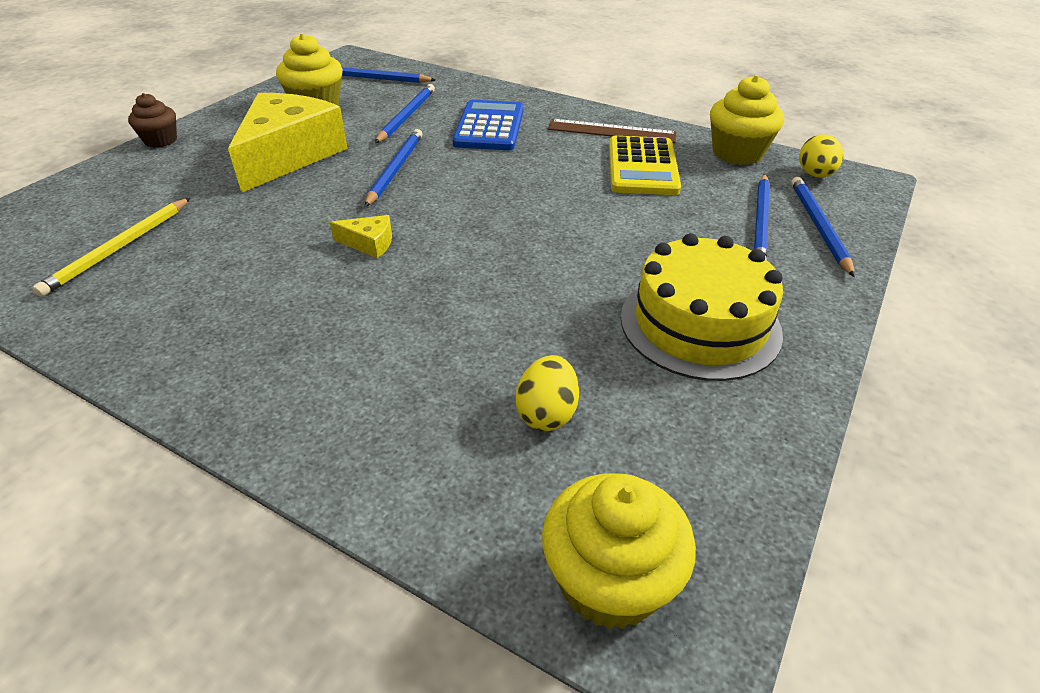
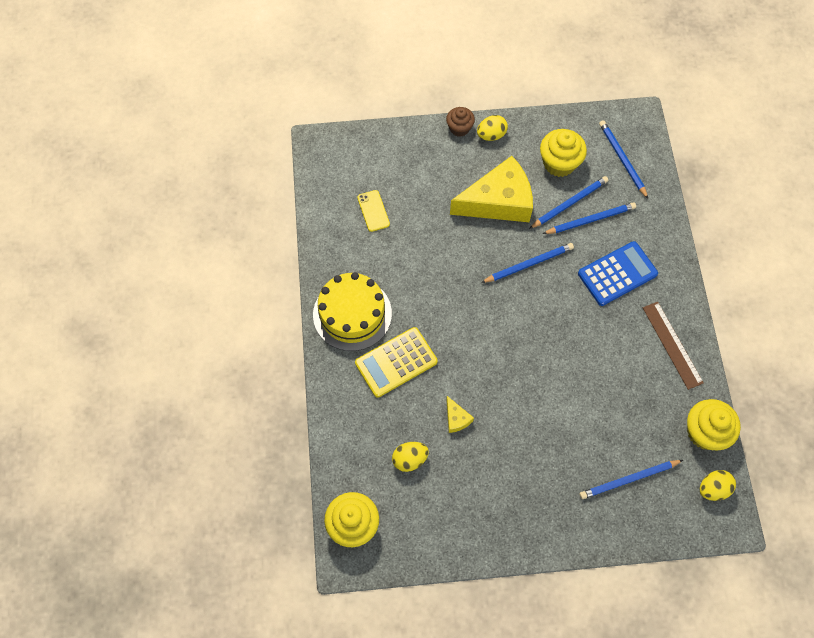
camera: 55 degrees right, 25 degrees up
yellow pencil [33,198,190,297] -> yellow phone [357,190,390,232]
yellow cheese [330,215,392,259] -> yellow cheese moved to [446,396,474,433]
yellow calculator [609,136,681,195] -> yellow calculator moved to [355,327,438,398]
yellow cake [621,233,783,381] -> yellow cake moved to [313,272,392,351]
blue pencil [791,177,855,277] -> blue pencil moved to [529,176,608,229]
none -> yellow egg [477,115,508,141]

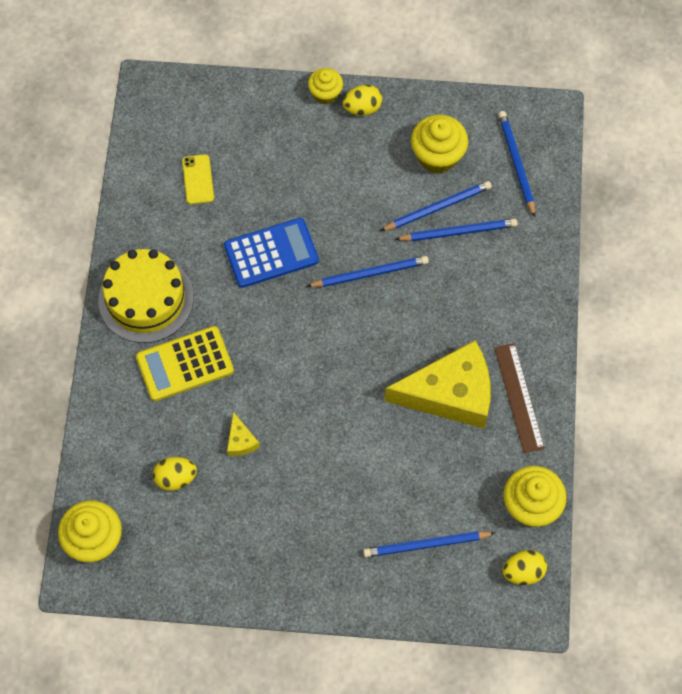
camera: 10 degrees right, 0 degrees up
brown cupcake [446,107,475,137] -> yellow cupcake [308,68,343,104]
yellow cheese [450,156,533,222] -> yellow cheese moved to [385,340,491,429]
blue calculator [578,241,658,306] -> blue calculator moved to [224,218,319,288]

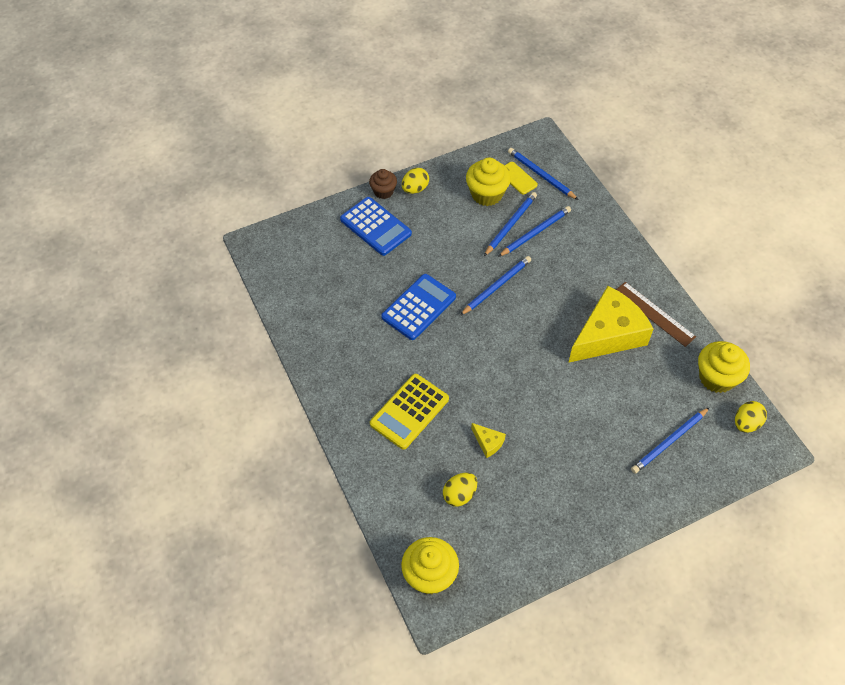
camera: 30 degrees left, 10 degrees down
yellow cake [98,249,193,343] -> none
yellow phone [182,154,214,204] -> yellow phone moved to [504,162,538,195]
yellow cupcake [308,68,343,104] -> brown cupcake [369,169,397,199]
none -> blue calculator [340,197,412,256]

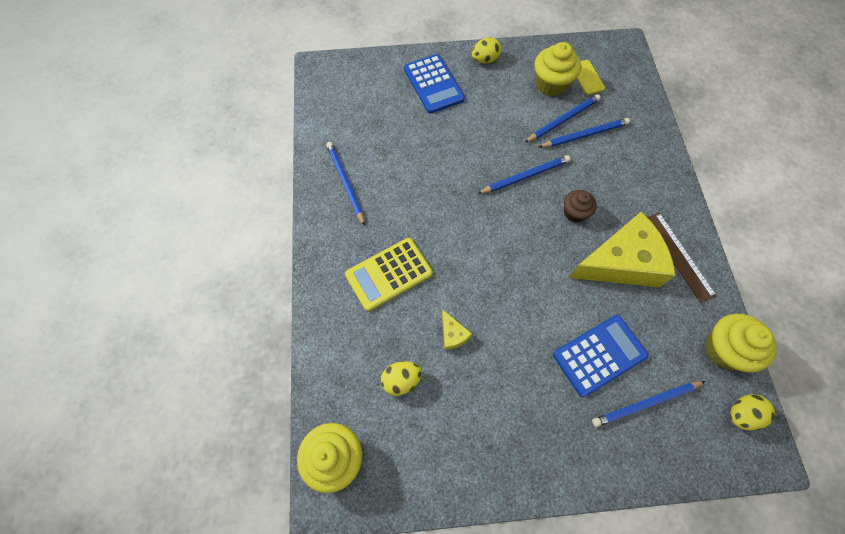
camera: 20 degrees right, 10 degrees up
brown cupcake [369,169,397,199] -> brown cupcake moved to [564,190,597,223]
blue calculator [381,274,456,340] -> blue calculator moved to [553,315,648,397]
blue pencil [508,148,578,200] -> blue pencil moved to [326,142,365,226]

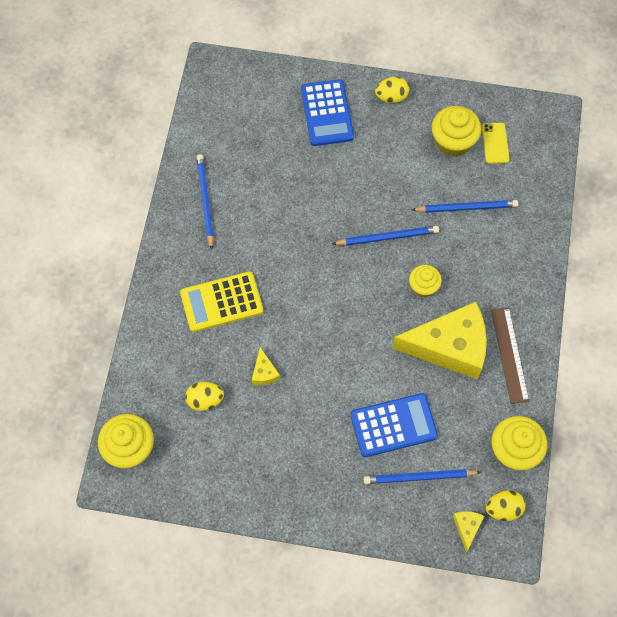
camera: 15 degrees right, 0 degrees up
blue pencil [524,94,601,143] -> none
brown cupcake [564,190,597,223] -> yellow cupcake [409,265,442,297]
none -> yellow cheese [453,511,484,552]

